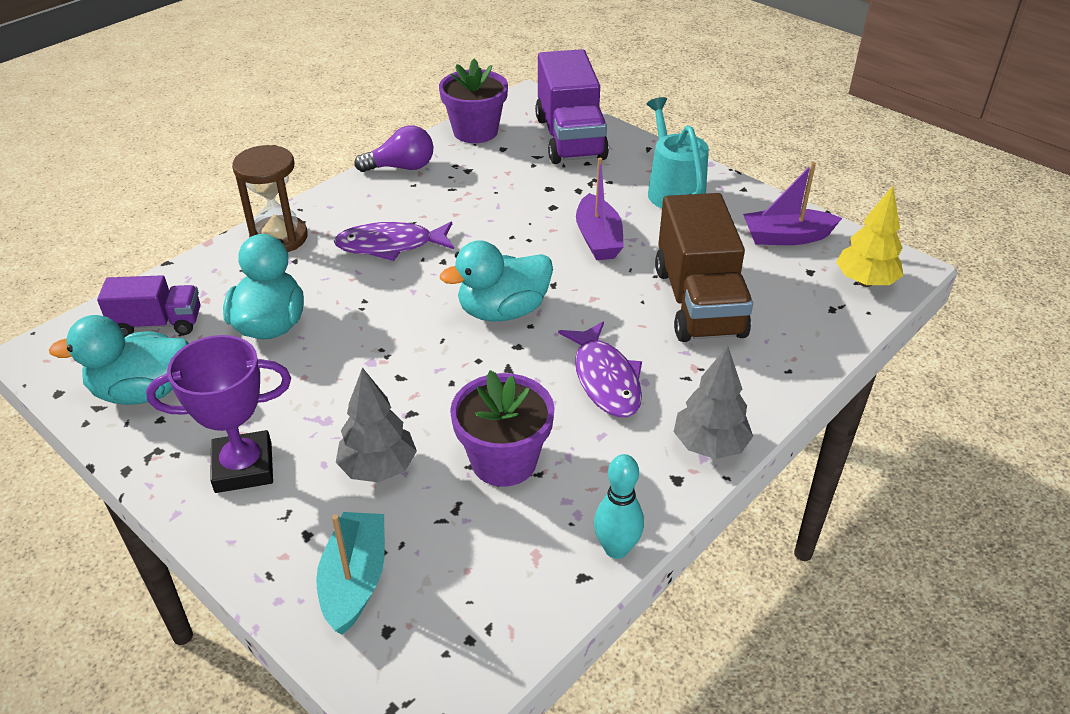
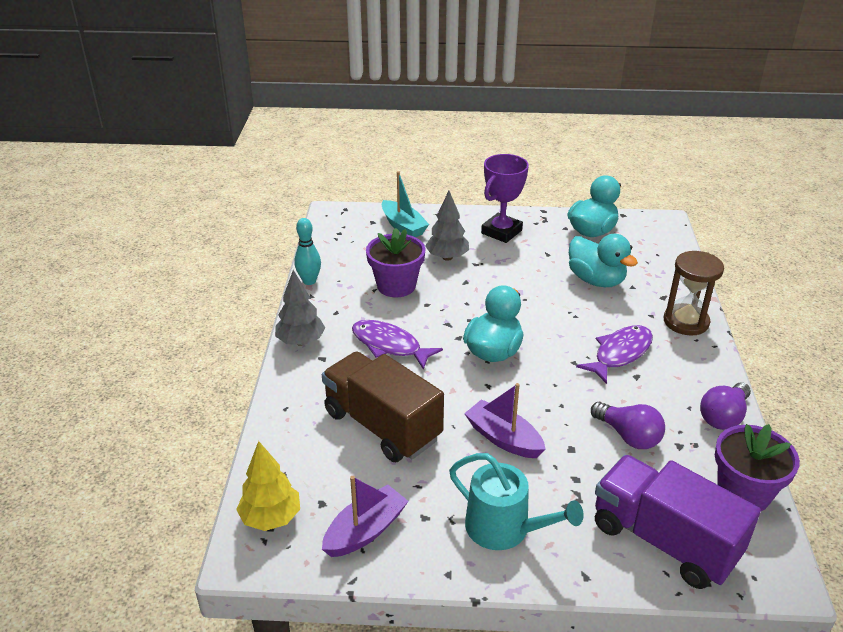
camera: 140 degrees right, 5 degrees down
purple truck [97,275,200,337] -> none
none -> purple light bulb [591,402,665,449]

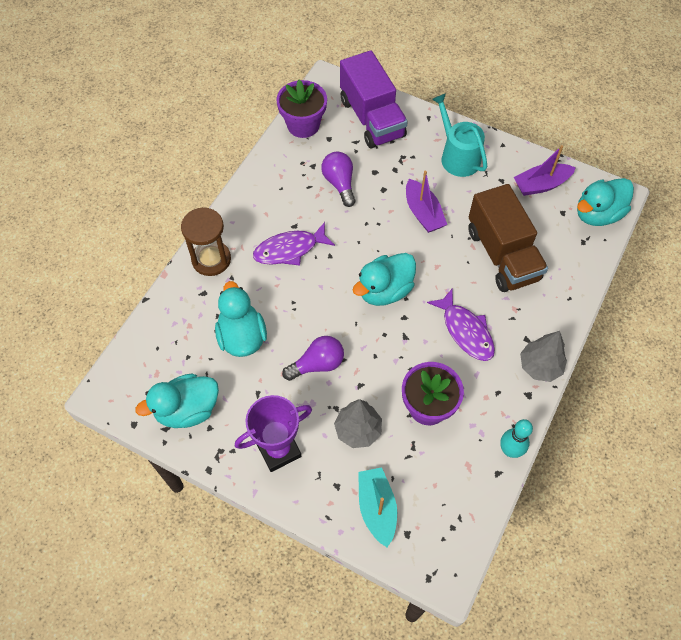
camera: 155 degrees left, 25 degrees up
yellow tree [236,441,300,531] -> turquoise duck [577,178,634,226]
purple light bulb [700,382,751,430] -> purple light bulb moved to [282,336,344,381]

